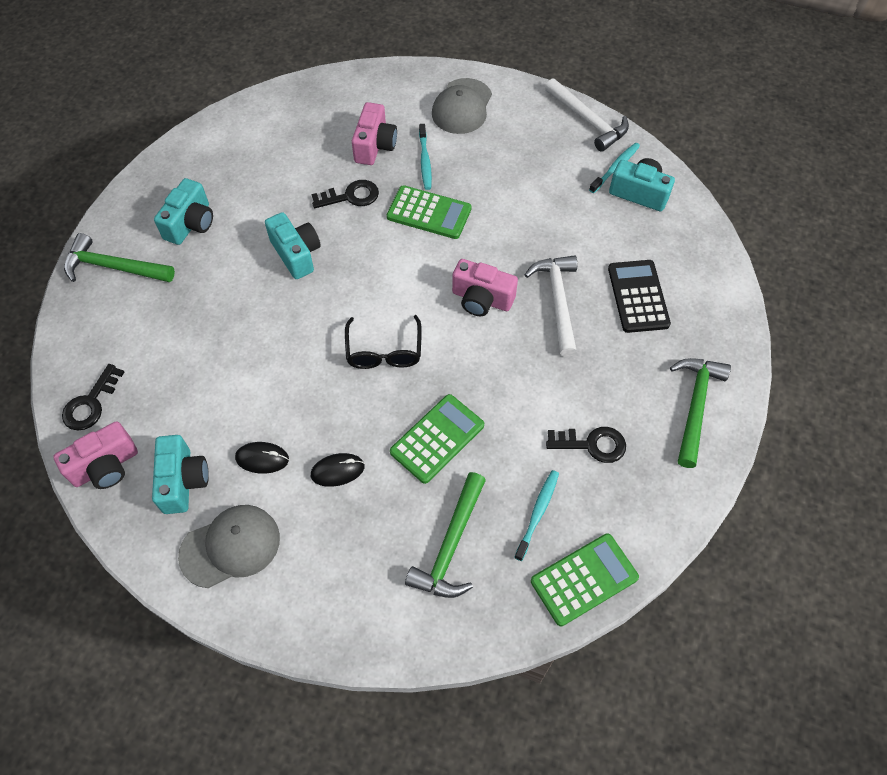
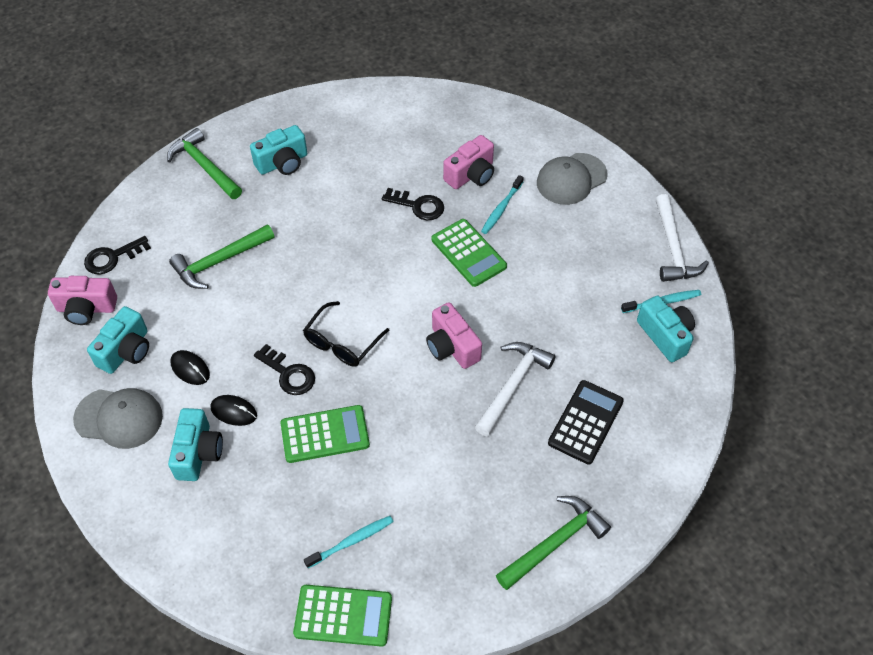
camera: 35 degrees right, 5 degrees down
turquoise camera [265,212,321,279] -> turquoise camera moved to [168,408,223,481]
green hammer [405,472,486,598] -> green hammer moved to [169,224,275,289]
black key [546,427,626,463] -> black key moved to [254,344,315,395]

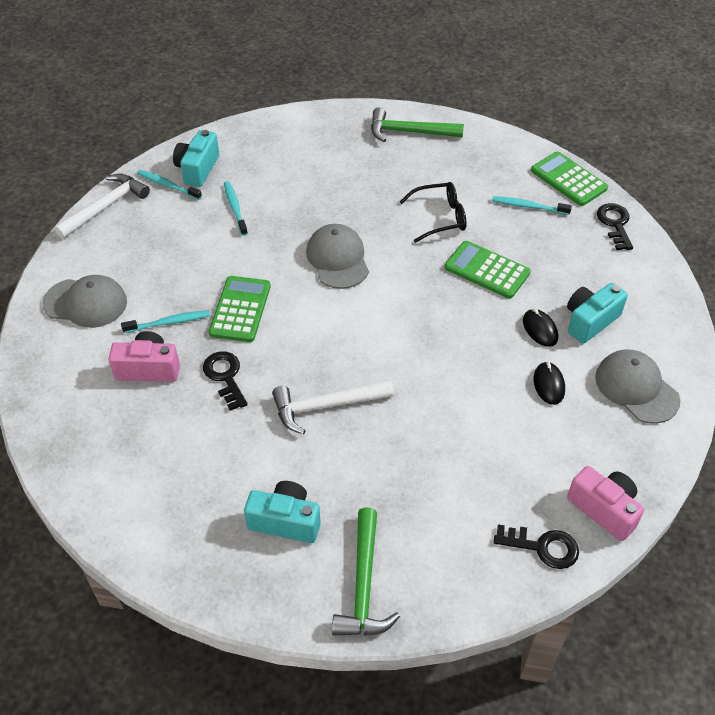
camera: 135 degrees left, 5 degrees down
turquoise camera [87,306,149,374] -> none
green hammer [169,224,275,289] -> none
black key [254,344,315,395] -> black key moved to [597,203,633,250]
black glasses [303,301,389,367] -> black glasses moved to [400,182,467,243]
pink camera [426,302,482,369] -> grey cap [306,224,369,289]
white hammer [475,342,555,437] -> white hammer moved to [272,379,394,434]
black calculator [548,380,624,465] -> none
none -> turquoise toothbrush [224,181,248,236]

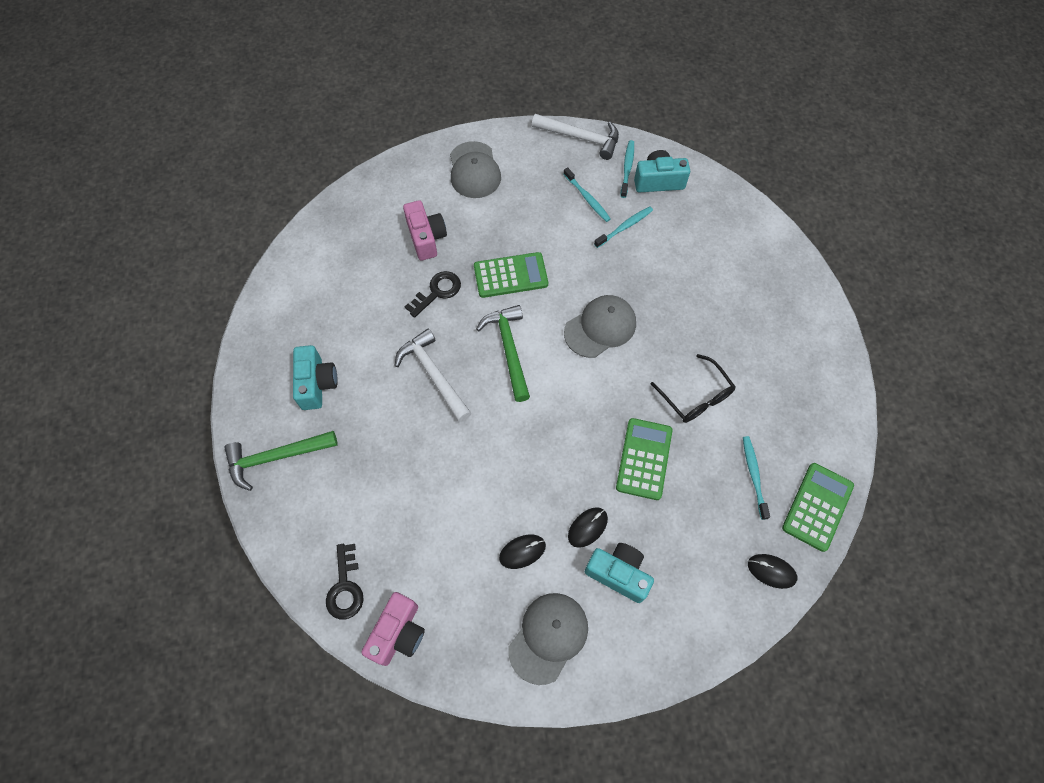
camera: 70 degrees right, 15 degrees up
turquoise toothbrush [121,310,210,333] -> turquoise toothbrush moved to [563,167,611,222]
green hammer [371,107,464,142] -> green hammer moved to [477,305,530,402]
black key [597,203,633,250] -> black mouse [748,554,797,589]

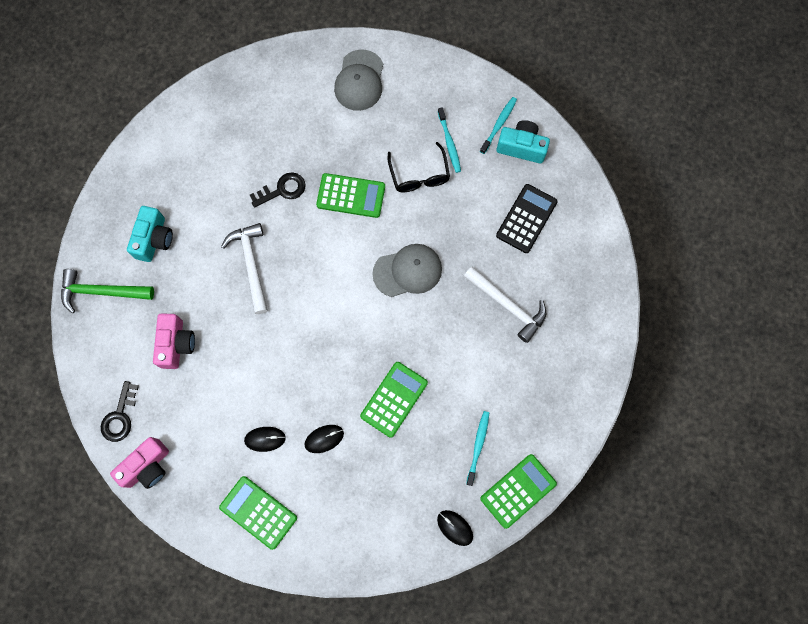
camera: 20 degrees right, 10 degrees up
pink camera [403,200,447,261] -> pink camera moved to [153,313,195,369]
green hammer [477,305,530,402] -> none
grey cap [508,593,588,685] -> green calculator [219,476,297,550]
white hammer [532,114,619,160] -> white hammer moved to [464,266,546,343]
turquoise camera [585,543,654,603] -> none
turquoise toothbrush [594,206,653,248] -> none
black glasses [651,354,736,423] -> black glasses moved to [388,142,450,192]
none -> black calculator [496,184,558,253]

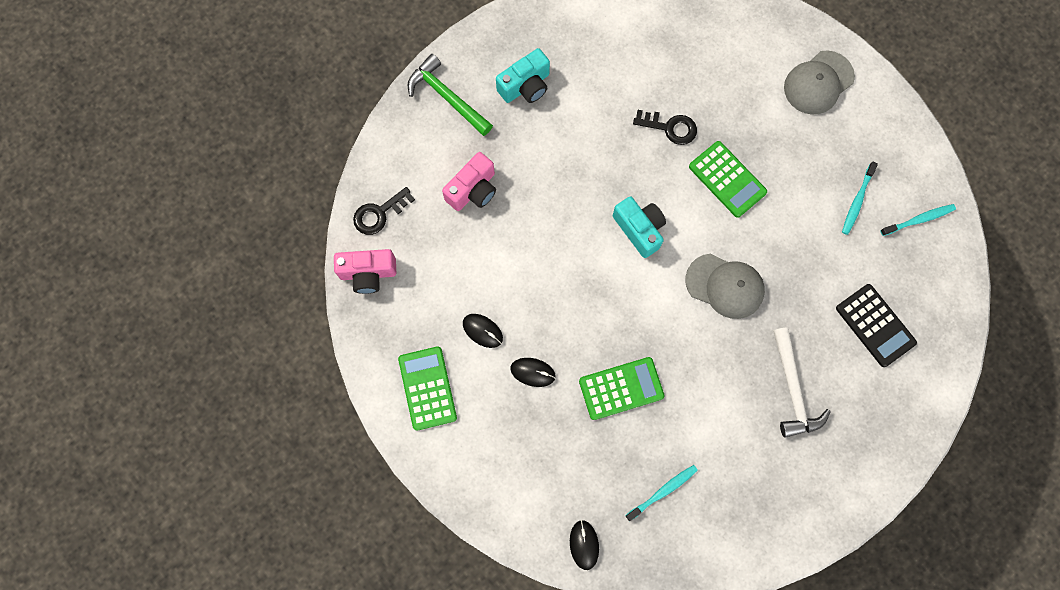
camera: 40 degrees right, 0 degrees up
white hammer [221,223,268,314] -> none
black glasses [388,142,450,192] -> none
green calculator [480,454,557,529] -> none
black calculator [496,184,558,253] -> black calculator turned 75 degrees clockwise [836,284,917,367]
turquoise camera [497,120,550,163] -> turquoise camera moved to [613,196,666,258]

